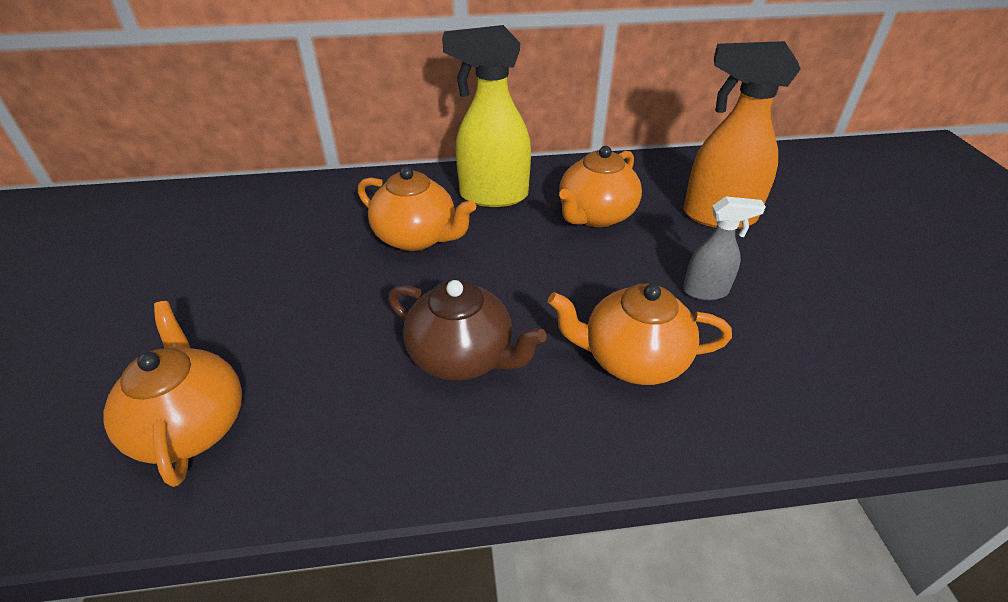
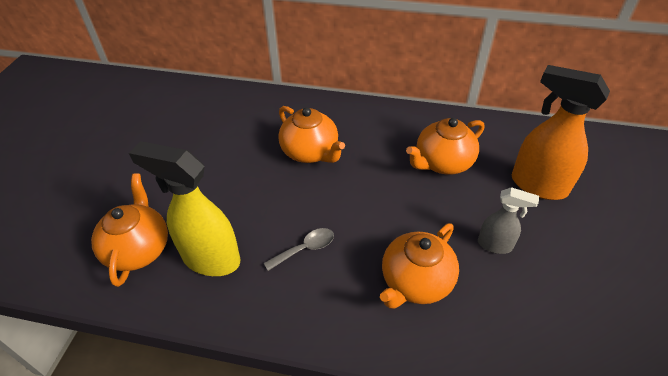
camera: 20 degrees right, 5 degrees up
brown teapot [389,280,547,381] -> grey spoon [264,228,334,271]
yellow spray bottle [442,25,531,207] -> yellow spray bottle moved to [129,141,240,276]
orange teapot [548,284,732,385] -> orange teapot turned 75 degrees counterclockwise [380,223,459,309]

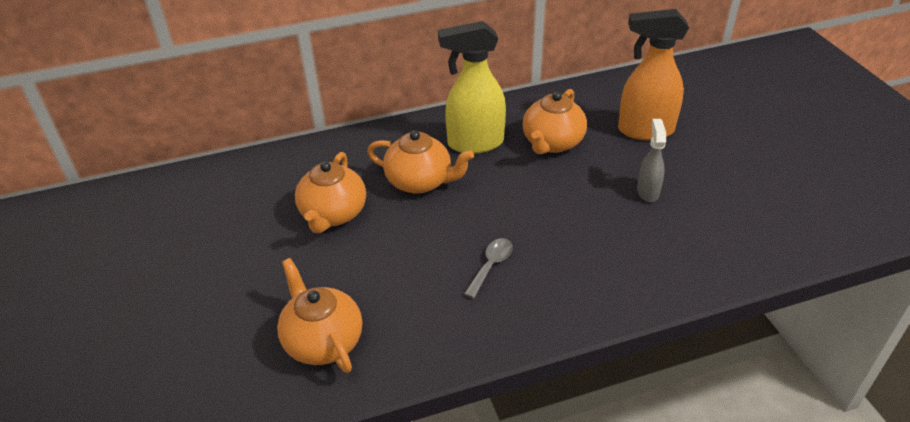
camera: 30 degrees left, 5 degrees down
yellow spray bottle [129,141,240,276] -> yellow spray bottle moved to [438,21,506,154]
orange teapot [380,223,459,309] -> orange teapot moved to [295,152,366,233]
grey spray bottle [478,187,539,254] -> grey spray bottle turned 75 degrees counterclockwise [637,119,666,202]

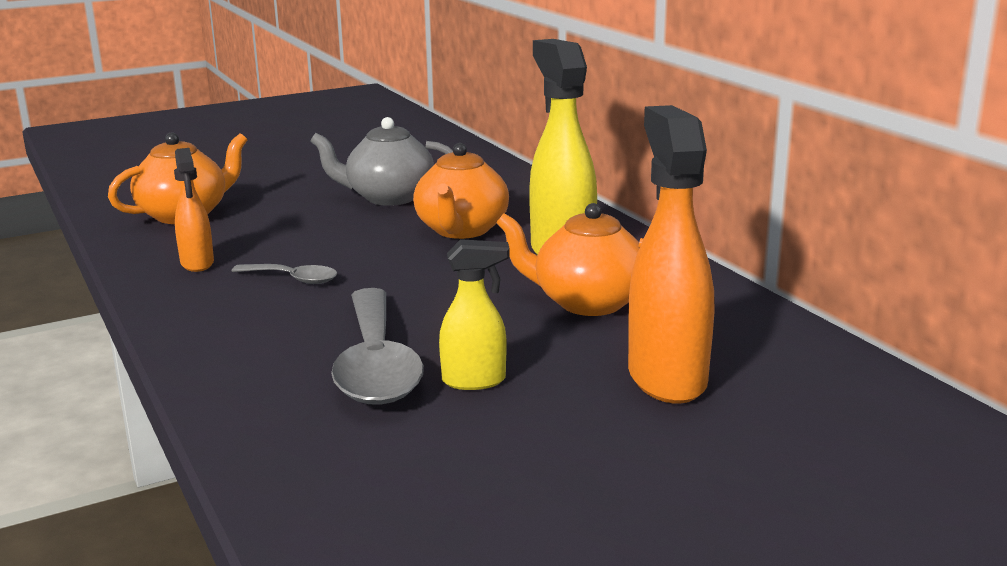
camera: 80 degrees right, 20 degrees down
orange teapot [295,152,366,233] -> grey teapot [310,117,453,206]
grey spray bottle [637,119,666,202] -> yellow spray bottle [439,239,510,390]
none -> orange spray bottle [174,148,214,272]
none -> grey spoon [331,288,424,405]

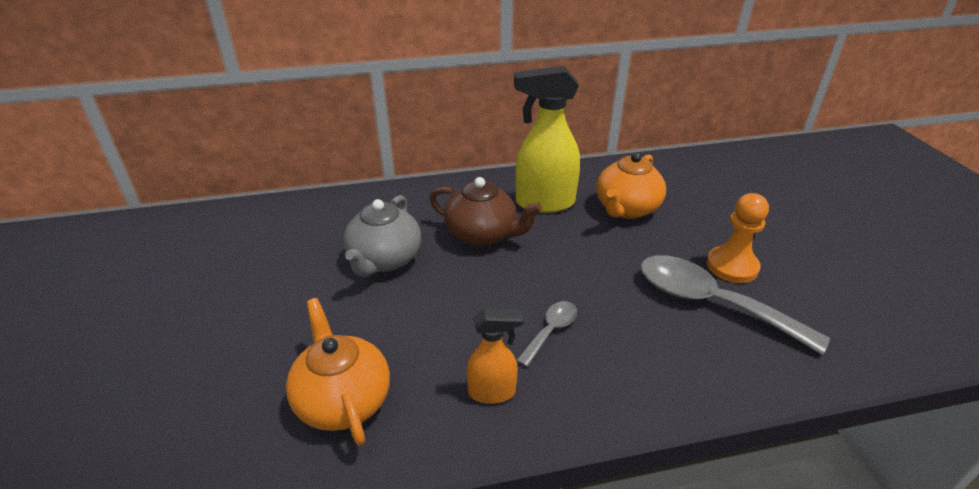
camera: 75 degrees left, 15 degrees up
grey spoon [331,288,424,405] -> grey spoon turned 150 degrees counterclockwise [640,255,830,355]
orange teapot [413,143,509,239] -> brown teapot [429,177,542,247]
yellow spray bottle [439,239,510,390] -> orange pawn [707,193,769,283]
orange spray bottle [628,105,714,404] -> none

